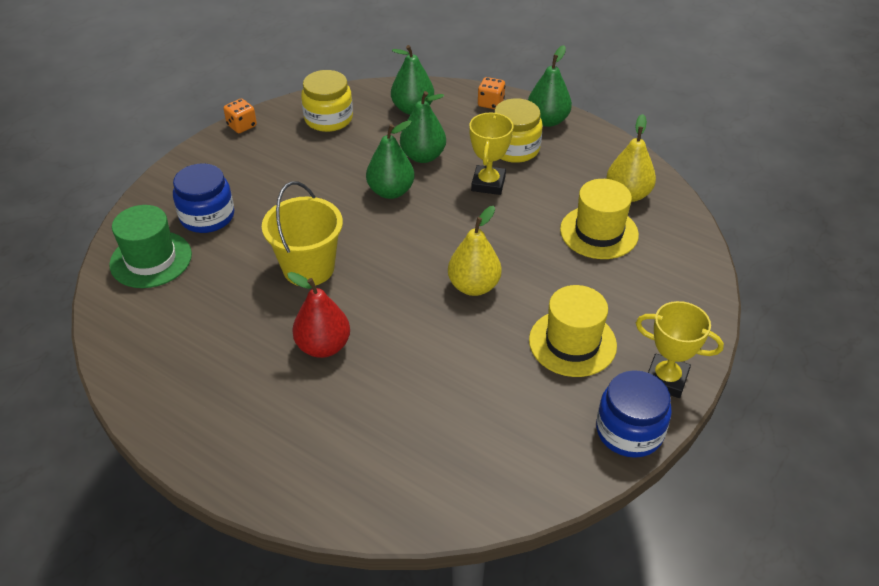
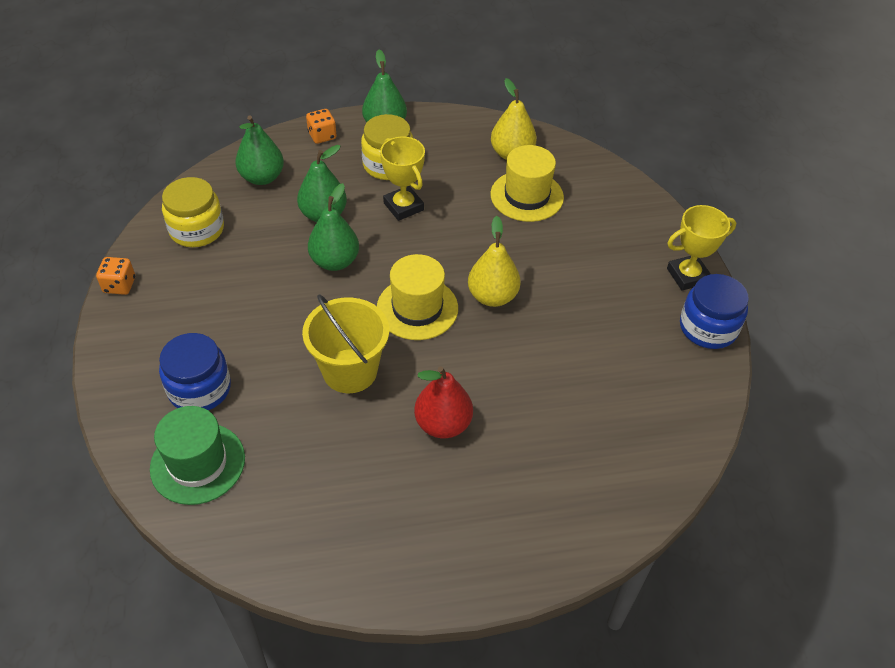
camera: 45 degrees left, 5 degrees up
yellow hat [529,285,617,377] -> yellow hat moved to [377,254,458,340]

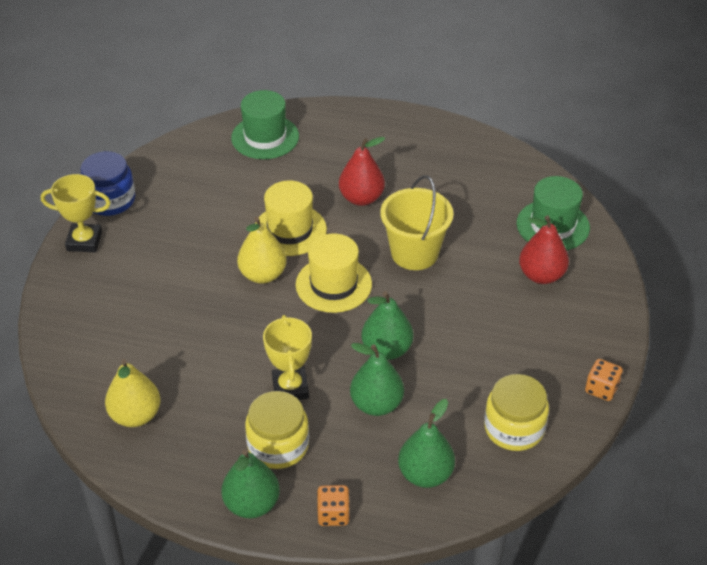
camera: 155 degrees left, 5 degrees down
blue jar [159,333,231,410] -> red pear [519,216,569,284]
yellow hat [490,145,564,222] -> yellow hat moved to [255,181,327,256]
none -> green hat [231,90,299,159]

